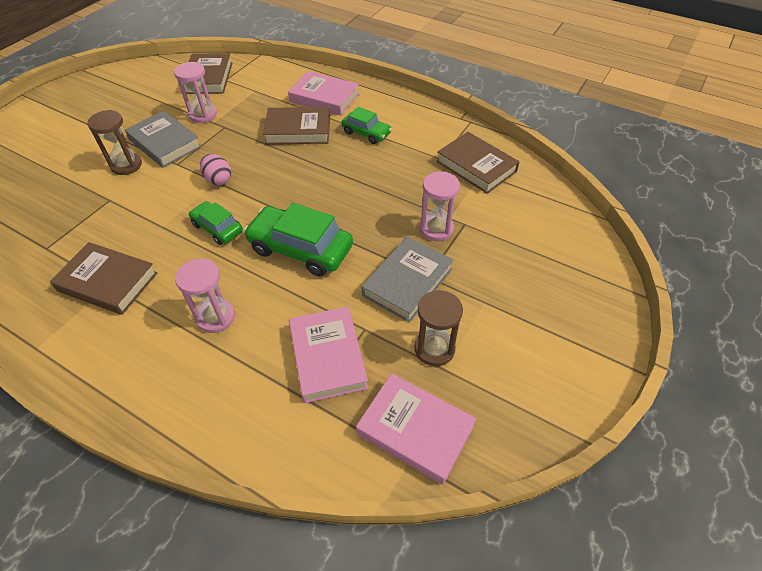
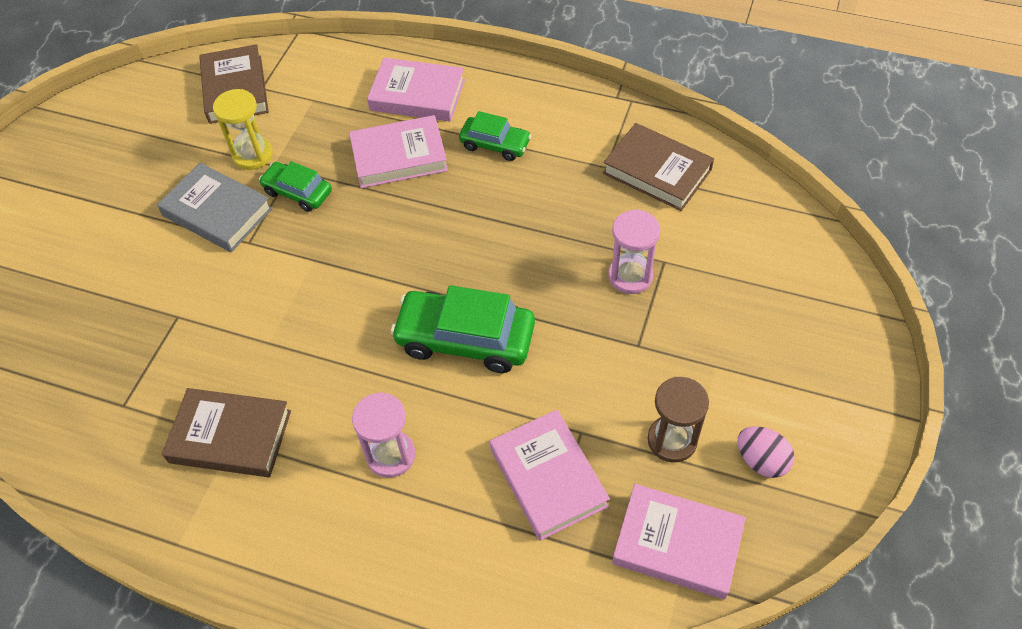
camera: 10 degrees left, 5 degrees up
brown hourglass [87,110,142,175] -> none
pink hourglass [174,62,217,123] -> yellow hourglass [213,89,273,170]
green car [189,201,243,245] -> green car moved to [259,161,332,212]
pink egg [200,153,231,185] -> pink egg moved to [737,426,795,478]
brown book [263,107,330,145] -> pink book [349,115,448,188]
grey book [361,237,454,323] -> none

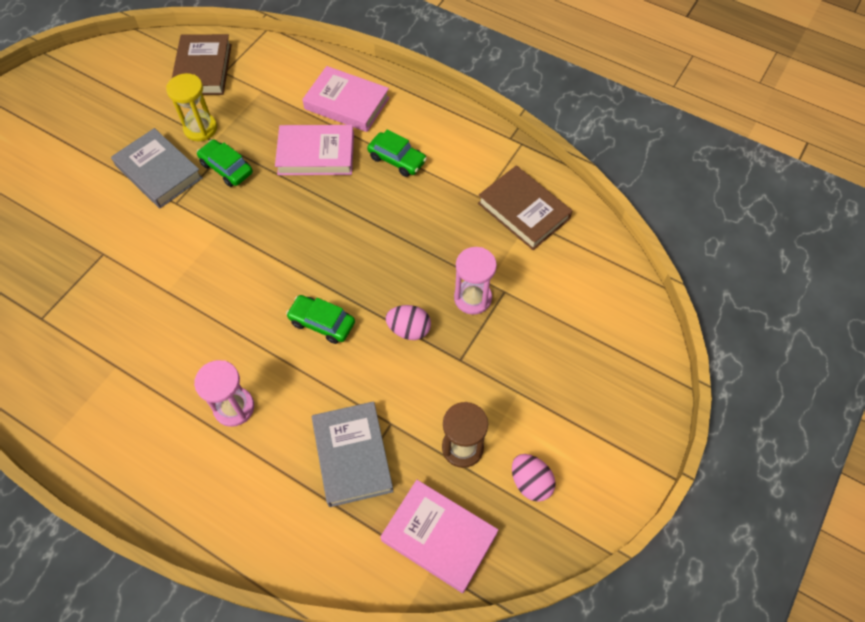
camera: 10 degrees right, 5 degrees up
brown book [162,388,291,477] -> none
green car [391,285,535,373] -> green car [286,295,355,344], size x0.58
pink book [490,410,610,541] -> grey book [312,401,394,507]
none -> pink egg [386,305,431,340]

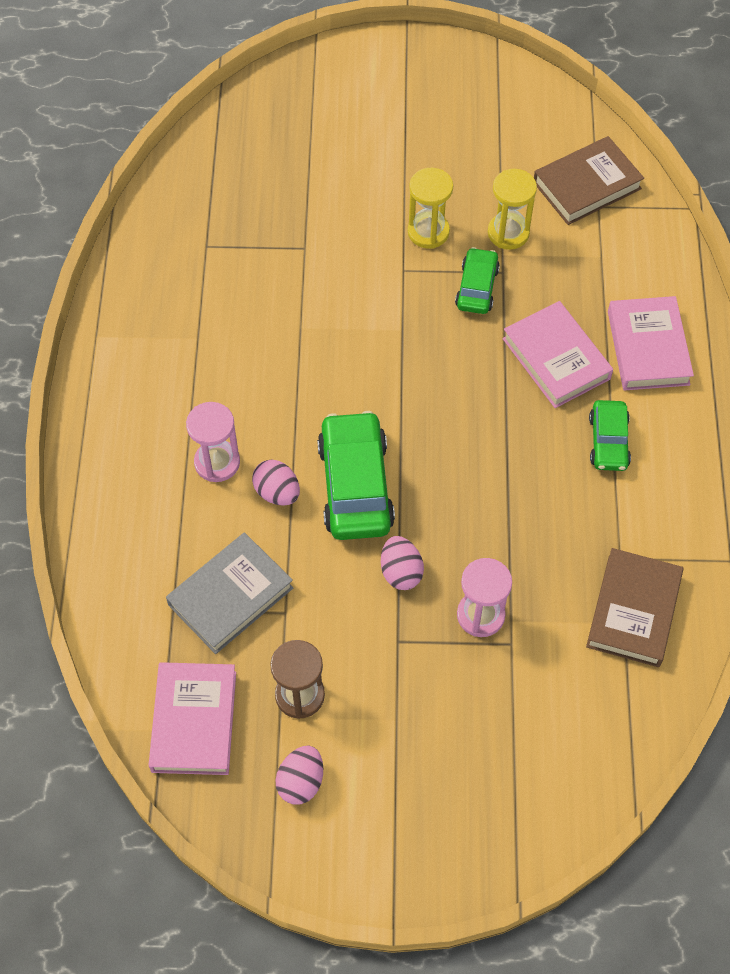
camera: 60 degrees right, 0 degrees up
grey book [111,128,203,208] -> yellow hourglass [408,168,453,249]
green car [286,295,355,344] -> green car [317,411,395,540], size x1.72
none -> pink egg [252,460,300,506]

